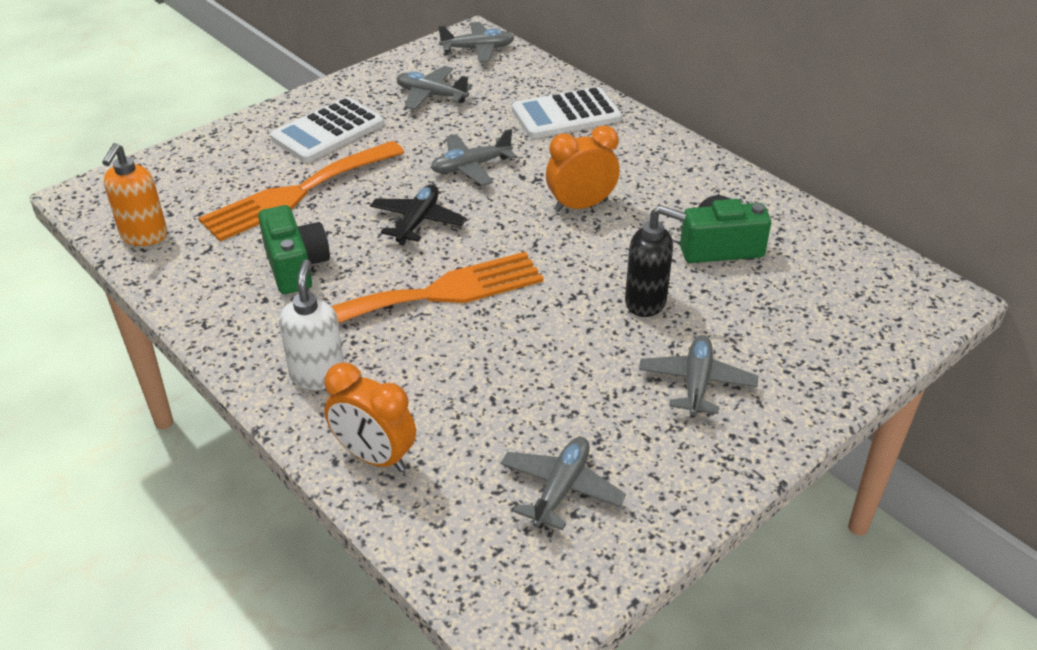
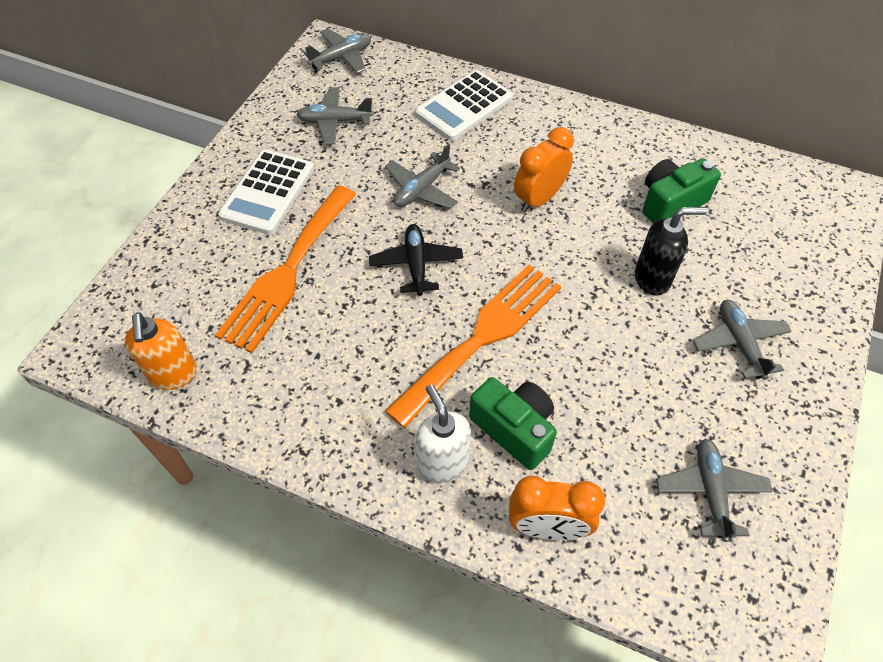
camera: 25 degrees left, 15 degrees up
green camera [258,205,330,294] -> green camera moved to [469,377,557,470]

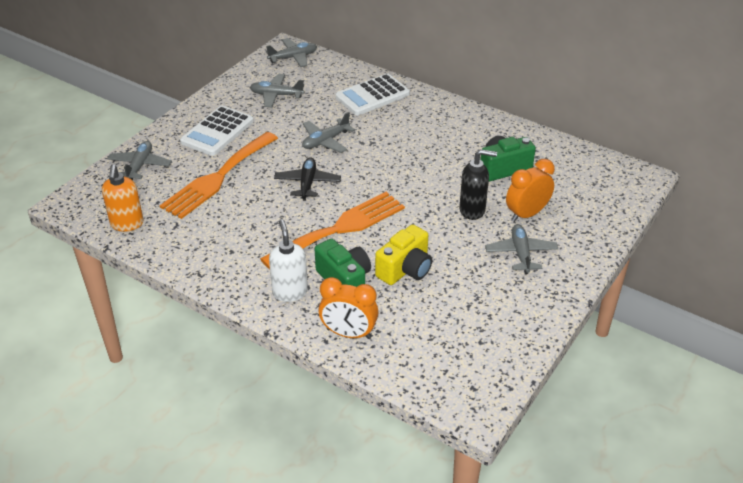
camera: 10 degrees right, 15 degrees down
orange clock [514,127,574,212] -> orange clock moved to [506,159,555,222]
grey plane [656,439,773,542] -> grey plane moved to [107,141,172,180]
none -> yellow camera [375,224,432,285]

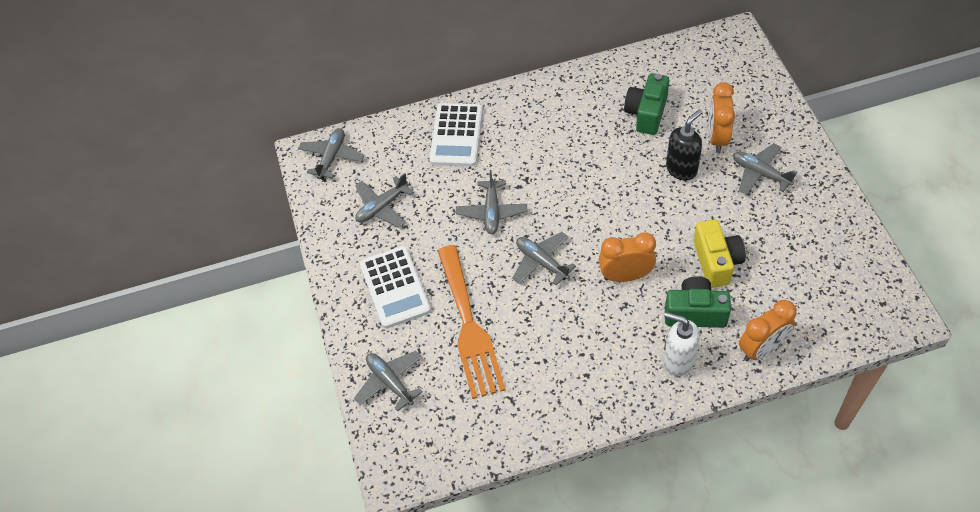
camera: 45 degrees left, 15 degrees up
orange soap dispenser [102,164,144,232] -> none
orange fork [260,192,405,269] -> orange clock [599,233,656,282]
black plane [274,157,341,201] -> grey plane [512,232,576,285]

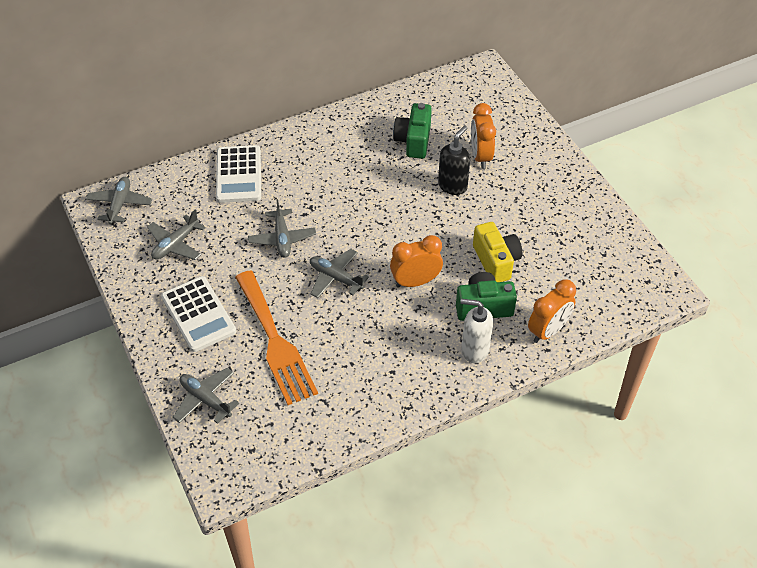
camera: 15 degrees left, 5 degrees down
grey plane [733,143,797,195] -> none

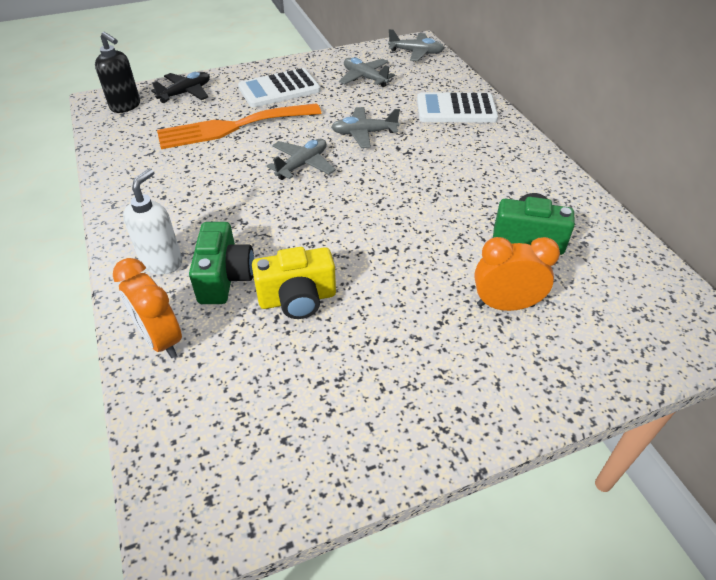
camera: 95 degrees right, 5 degrees down
grey plane [173,368,239,424] -> black plane [151,72,210,103]
orange clock [390,235,443,288] -> none
black soap dispenser [438,125,470,195] -> black soap dispenser moved to [95,32,140,113]

